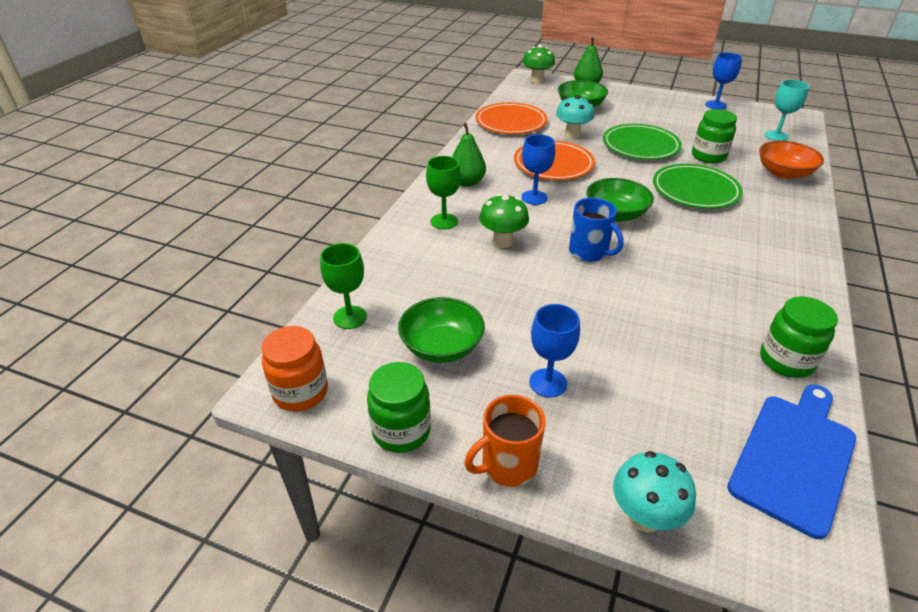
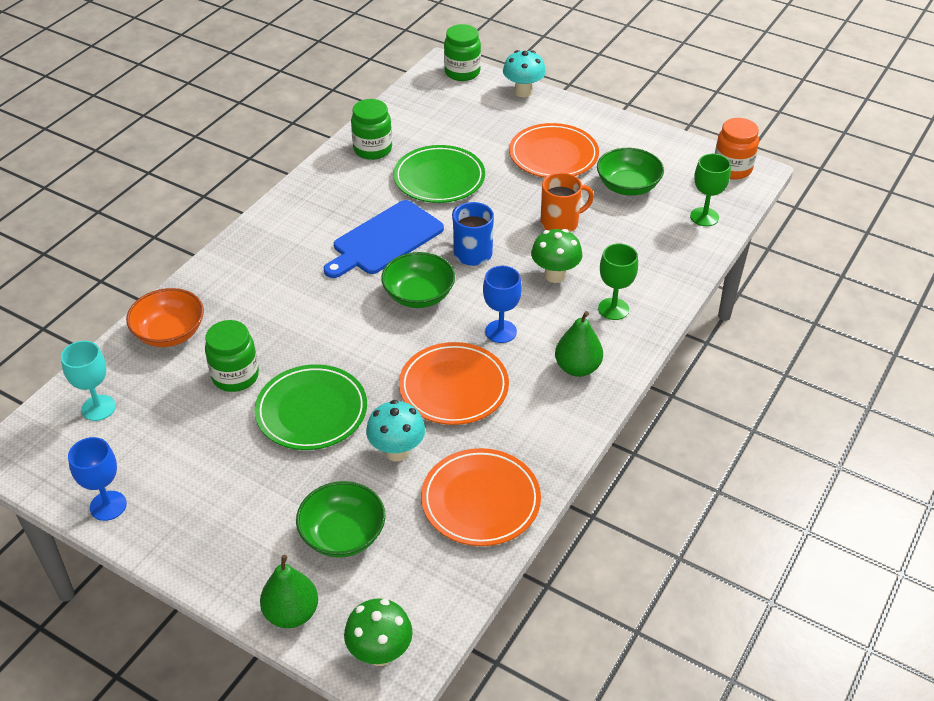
camera: 170 degrees left, 5 degrees up
green jar [367,362,431,453] -> green jar moved to [444,24,481,81]
orange mug [464,395,546,487] -> orange mug moved to [540,173,594,232]
blue goblet [529,304,580,398] -> orange plate [509,123,599,178]
green plate [653,164,743,209] -> green plate moved to [393,145,485,203]
blue cutting board [727,384,856,539] -> blue cutting board moved to [324,200,444,278]

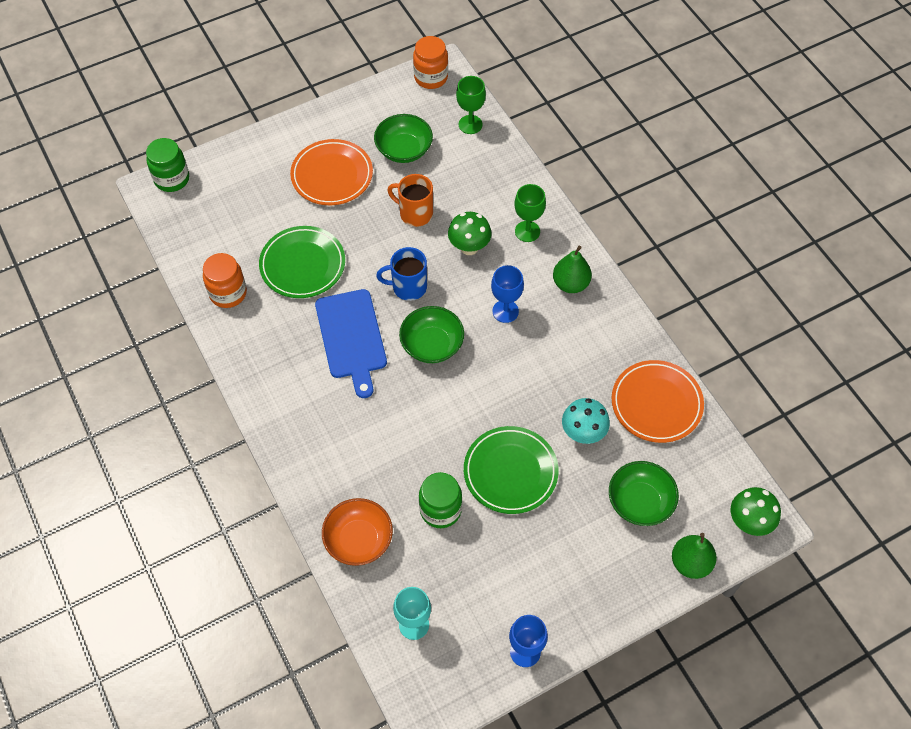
camera: 60 degrees left, 15 degrees up
green jar [351,99,392,160] -> orange jar [203,253,247,308]
orange plate [399,342,509,425] -> none
turquoise mushroom [503,50,546,97] -> none
orange mug [540,173,594,232] -> orange mug turned 75 degrees counterclockwise [387,174,433,227]

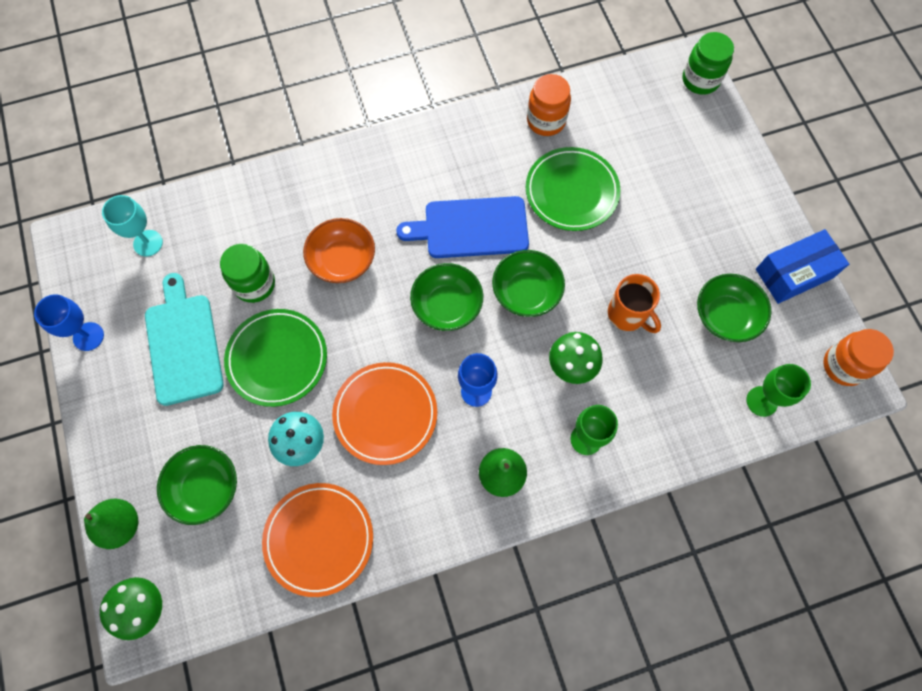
camera: 100 degrees right, 10 degrees up
orange plate [290,139,373,205] -> orange plate moved to [332,362,437,465]
orange bowl [322,498,393,566] -> orange bowl moved to [303,218,375,283]
blue mug [376,247,427,301] -> green bowl [492,250,565,317]
orange mug [387,174,433,227] -> orange mug turned 105 degrees clockwise [608,274,661,333]
none -> turquoise cutting board [145,273,224,406]
none -> blue box [756,229,849,304]

